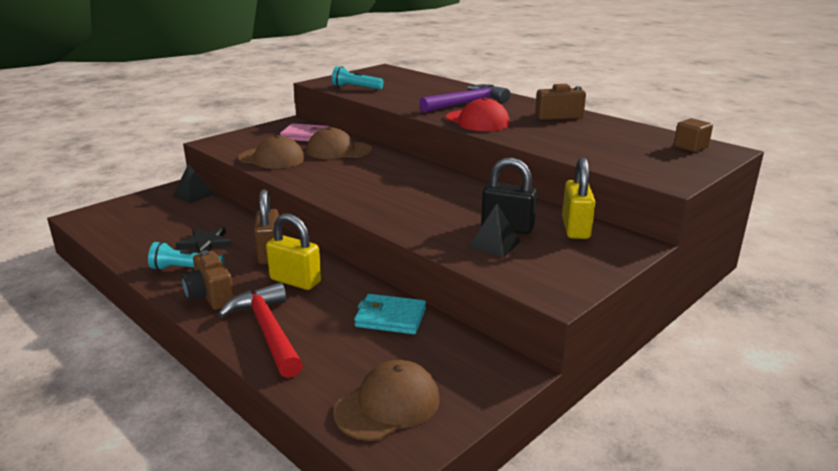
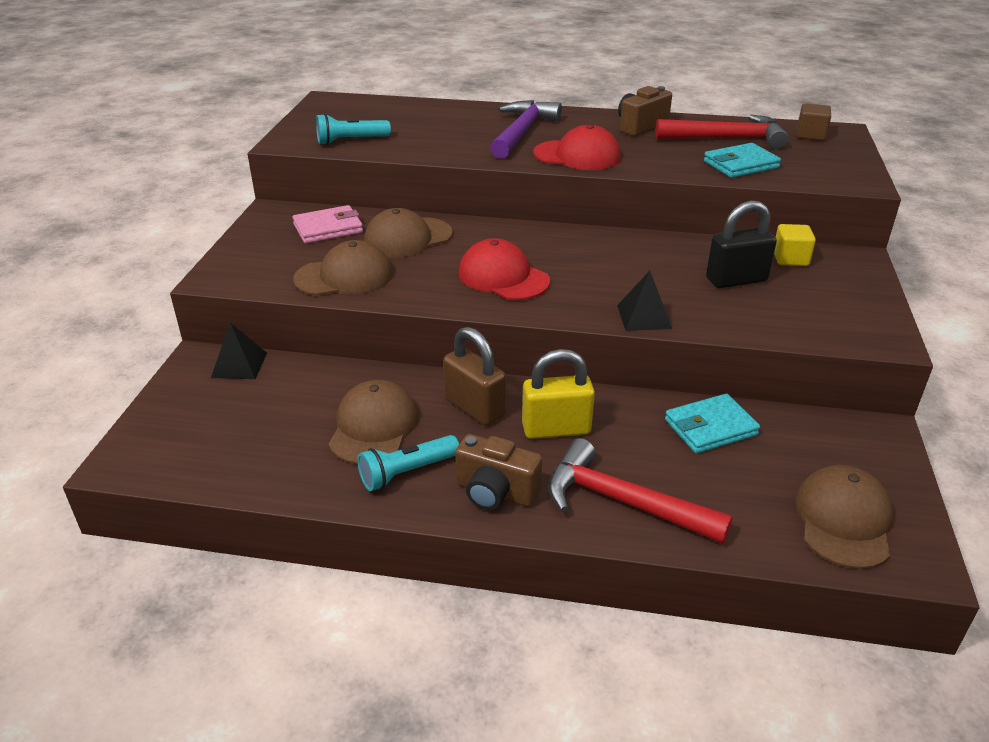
camera: 35 degrees left, 10 degrees up
black star [175,227,232,253] -> brown cap [329,380,418,465]
black pyramid [468,203,521,257] -> black pyramid moved to [617,271,672,331]
yellow padlock [562,157,595,239] -> yellow cube [774,224,816,266]
none -> red cap [458,238,550,300]
none -> red hammer [655,115,788,149]
none -> turquoise wallet [704,143,781,178]

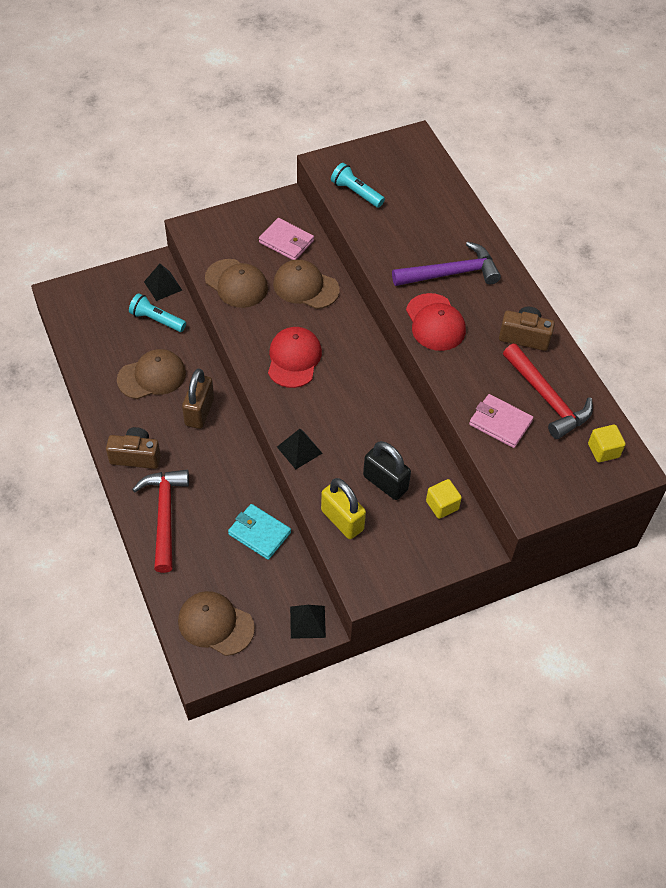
camera: 55 degrees right, 20 degrees up
turquoise flashlight [357,435,459,491] -> turquoise flashlight moved to [129,293,186,332]
brown camera [455,434,542,510] -> brown camera turned 105 degrees clockwise [106,427,161,469]
yellow padlock [522,349,595,439] -> yellow padlock moved to [321,478,366,539]
turquoise wallet [704,143,781,178] -> pink wallet [469,394,533,448]
brown cap [795,465,893,569] -> brown cap turned 135 degrees counterclockwise [178,591,255,656]
brown cube [797,103,831,141] -> yellow cube [588,425,626,462]
none -> black pyramid [290,605,326,639]

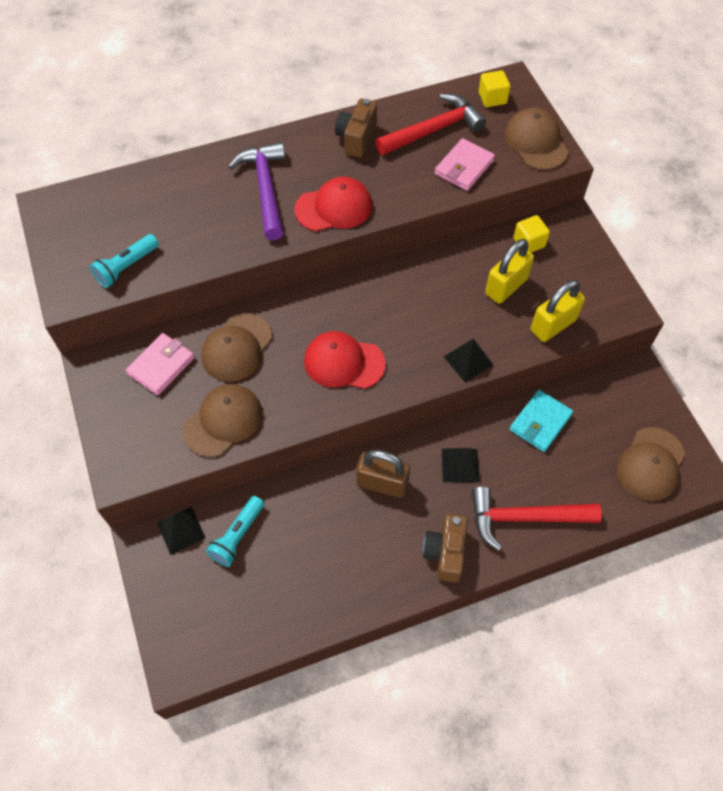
camera: 85 degrees left, 5 degrees up
brown cap [117,349,186,399] -> brown cap moved to [504,108,569,170]
black pyramid [290,605,326,639] -> black pyramid moved to [442,448,479,482]
black padlock [363,441,411,500] -> yellow padlock [485,239,534,304]

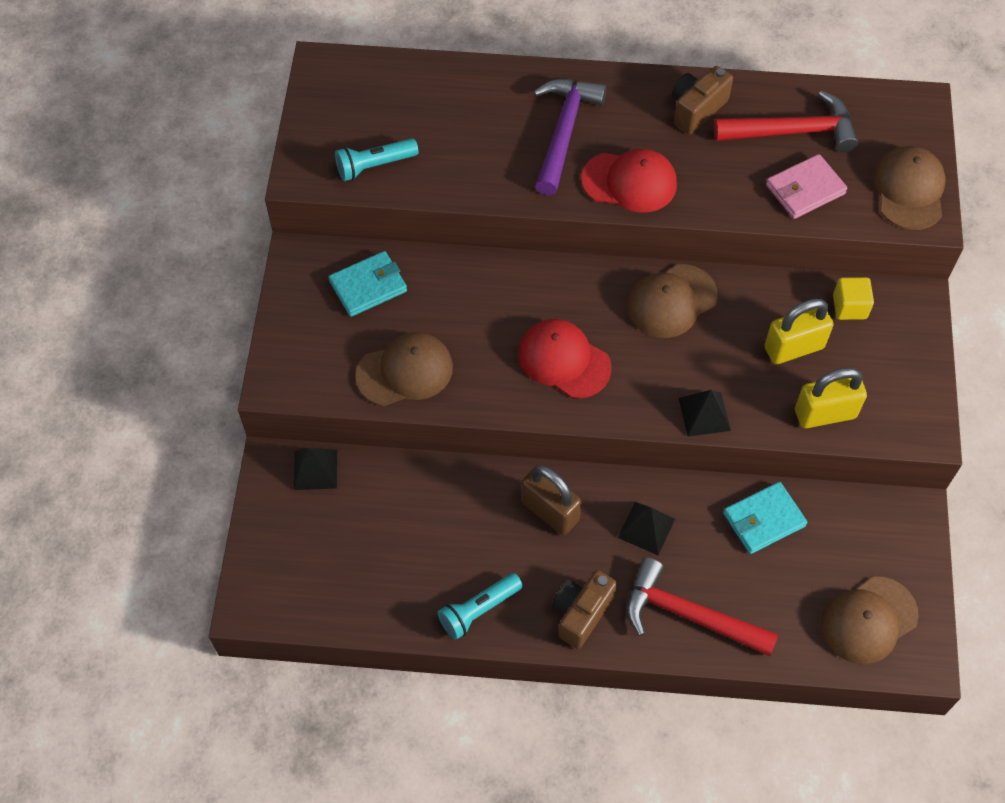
camera: 25 degrees right, 0 degrees up
pink wallet [126,333,195,395] -> turquoise wallet [329,251,407,317]
brown cap [201,313,272,382] -> brown cap moved to [627,264,718,338]
turquoise flashlight [206,496,264,567] -> turquoise flashlight moved to [438,573,523,640]
yellow cube [479,70,510,107] -> none

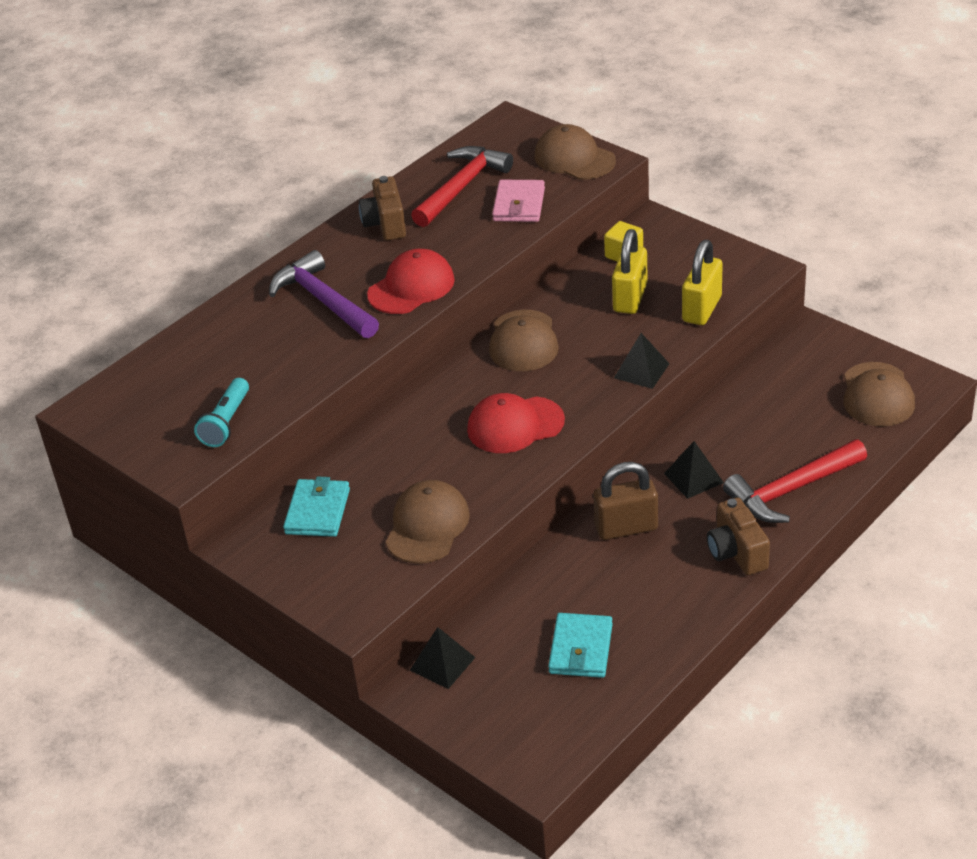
camera: 50 degrees left, 20 degrees down
turquoise flashlight [438,573,523,640] -> none
turquoise wallet [723,482,807,554] -> turquoise wallet moved to [548,613,613,678]

